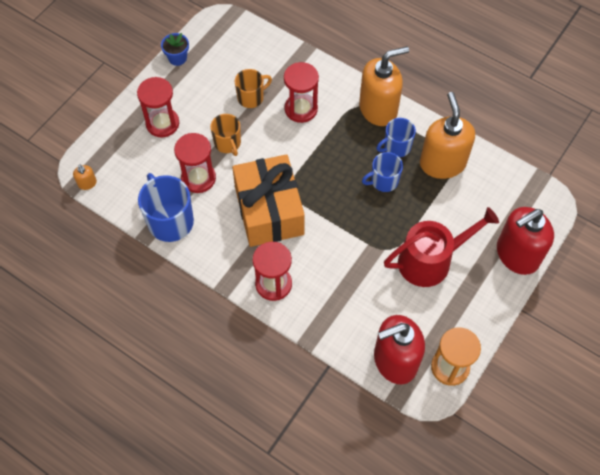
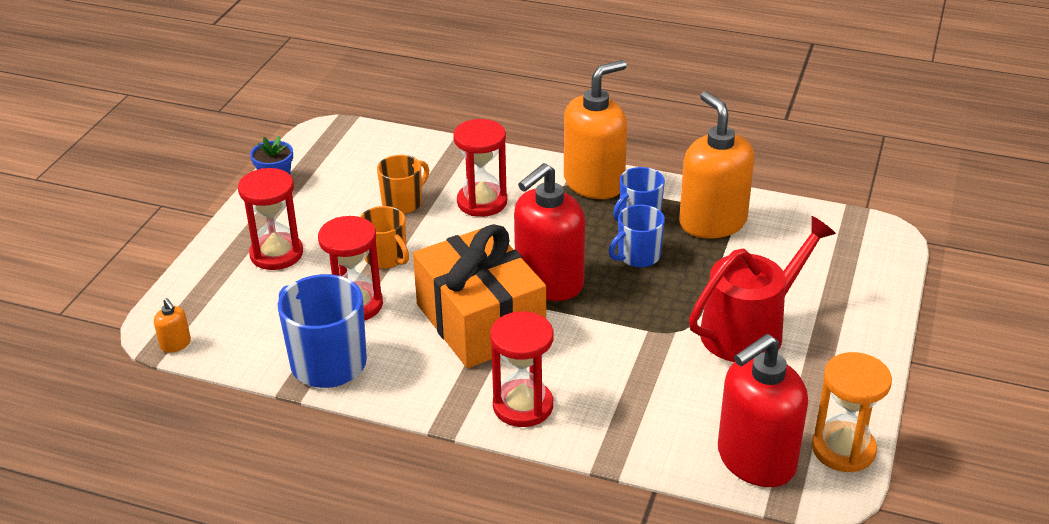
camera: 15 degrees left, 25 degrees down
red soap dispenser [497,207,554,275] -> red soap dispenser moved to [514,163,585,301]

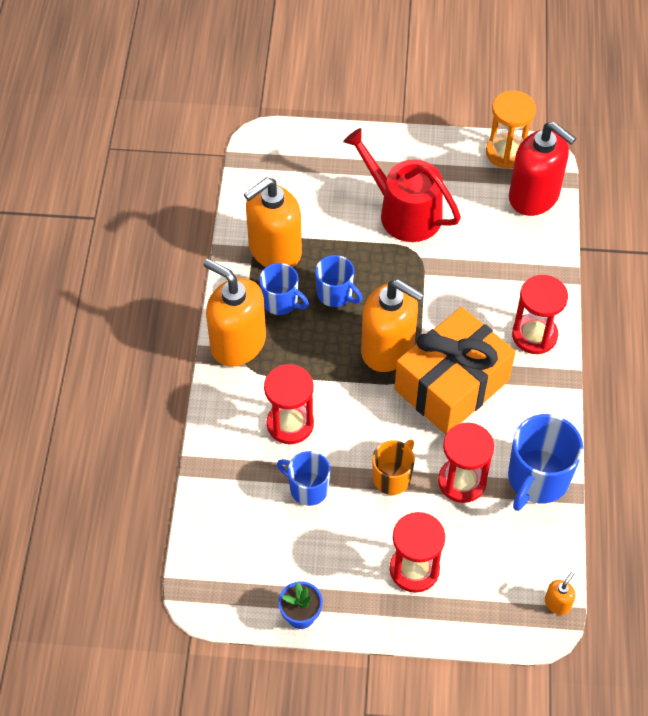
camera: 105 degrees left, 20 degrees up
orange mug [377,155,429,214] -> blue mug [277,451,330,506]
red soap dispenser [514,163,585,301] -> orange soap dispenser [361,279,424,372]

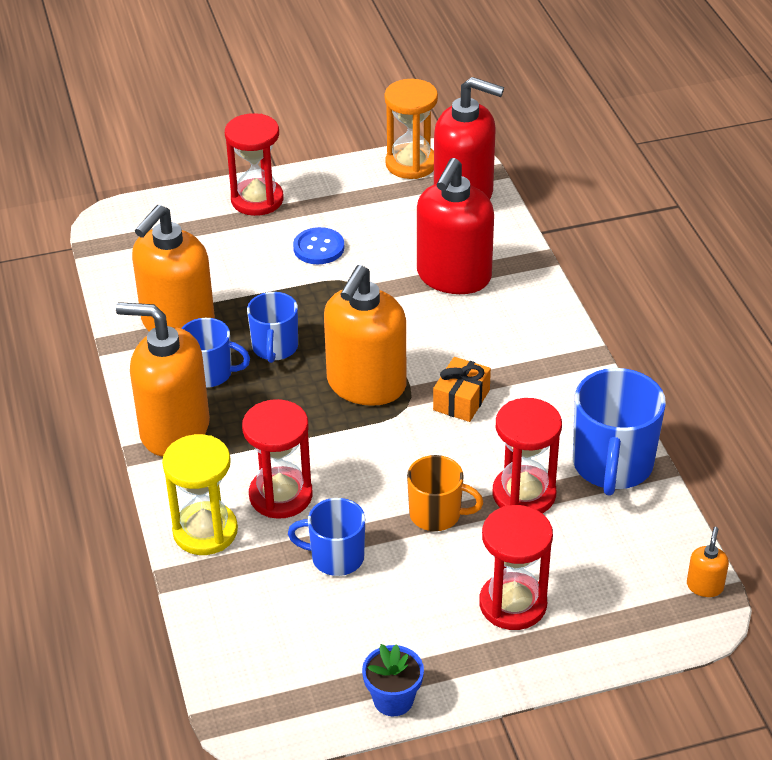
camera: 20 degrees left, 15 degrees down
blue mug [315,255,362,307] -> blue mug turned 75 degrees clockwise [247,292,298,363]
red watering can [343,128,461,242] -> blue button [293,227,345,264]
orange soap dispenser [361,279,424,372] -> orange soap dispenser turned 105 degrees clockwise [324,265,407,406]
orange mug [372,440,415,495] -> orange mug turned 90 degrees clockwise [407,455,484,531]
orange gift [394,307,516,435] -> orange gift [433,357,491,422], size x0.43
red hourglass [512,275,568,354] -> red hourglass moved to [225,113,284,216]
none -> yellow hourglass [162,434,238,555]
none -> red soap dispenser [417,158,494,294]

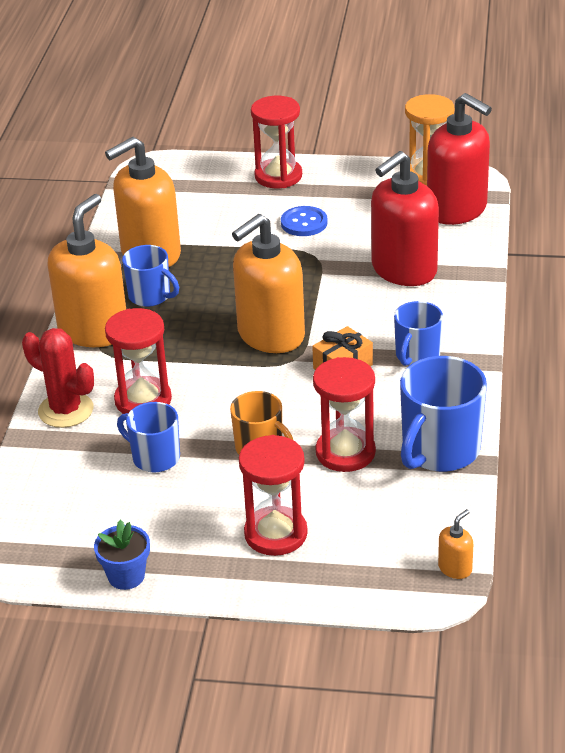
camera: 25 degrees right, 5 degrees down
orange soap dispenser [116,302,210,456] -> orange soap dispenser turned 75 degrees clockwise [48,194,126,347]
yellow hourglass [162,434,238,555] -> red cactus [22,328,94,428]
blue mug [247,292,298,363] -> blue mug moved to [394,301,443,366]

